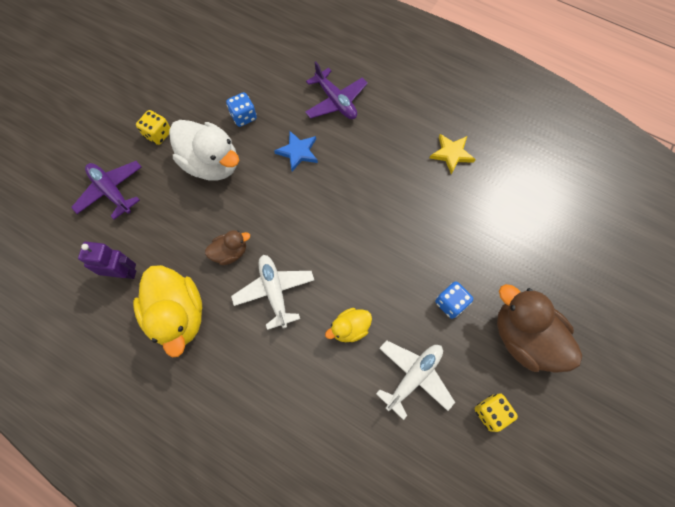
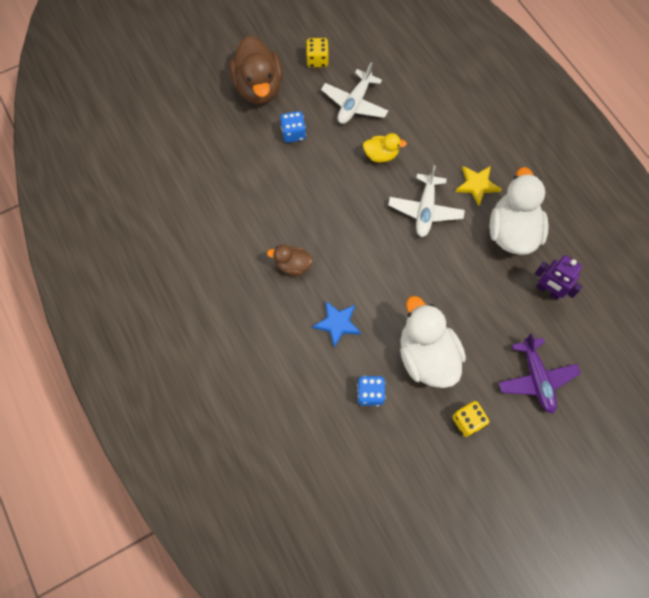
camera: 150 degrees left, 0 degrees up
yellow duck [133,265,203,357] -> white duck [489,167,549,255]
brown duck [205,230,250,265] -> brown duck moved to [267,245,313,276]
purple plane [305,62,368,119] -> none
white plane [376,340,455,420] -> white plane turned 45 degrees counterclockwise [321,62,388,124]
yellow star [430,134,476,174] -> yellow star moved to [455,166,501,206]

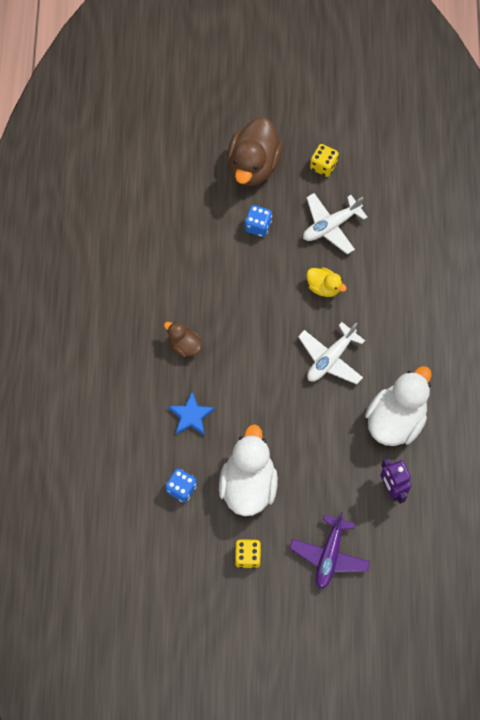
camera: 30 degrees right, 0 degrees up
yellow star [455,166,501,206] -> none

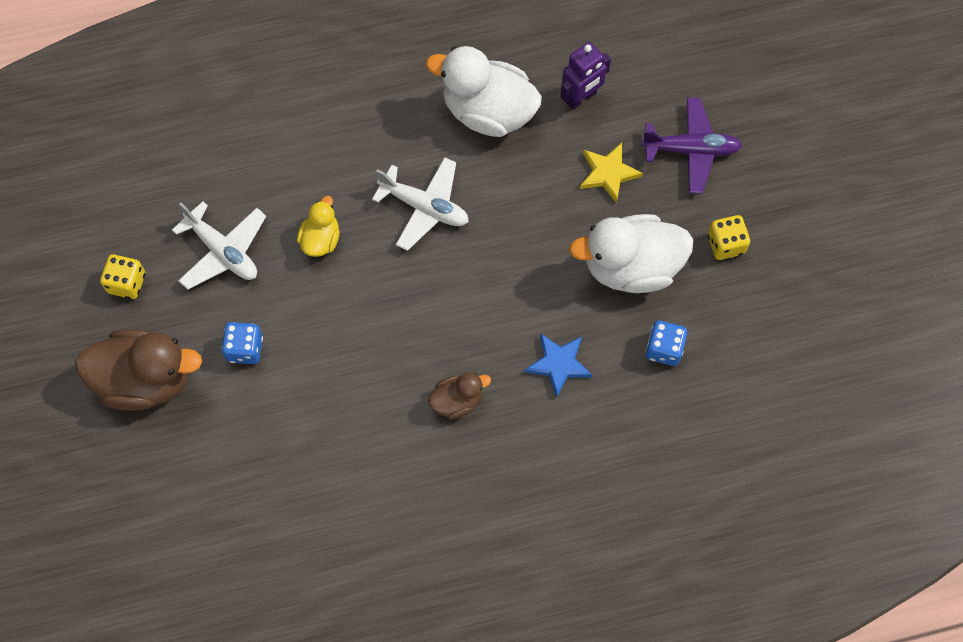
camera: 105 degrees left, 0 degrees up
brown duck [164,322,202,357] -> brown duck turned 135 degrees counterclockwise [428,372,491,420]
none -> yellow star [580,143,643,203]

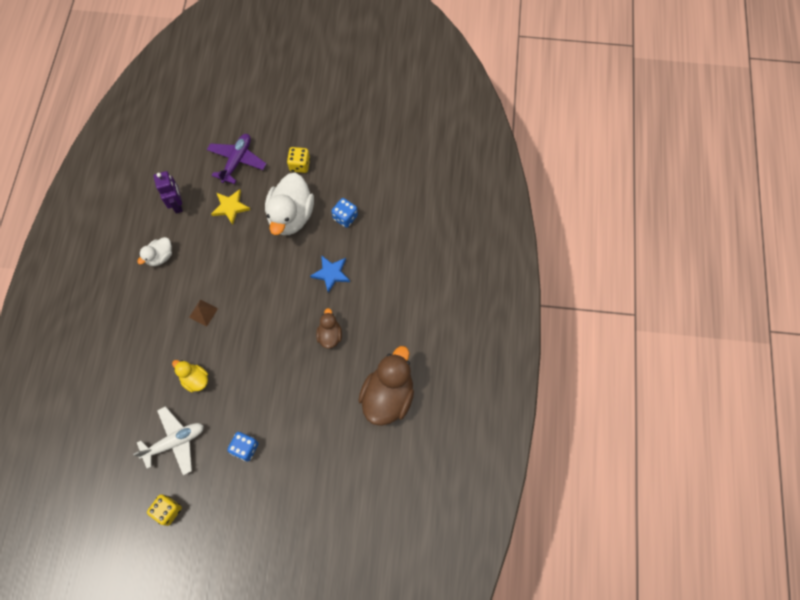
camera: 70 degrees left, 0 degrees up
brown duck [75,329,202,411] -> brown duck moved to [358,346,414,426]
white plane [372,157,469,251] -> brown pyramid [189,300,218,326]
white duck [426,46,542,137] -> white duck [137,237,172,266], size x0.52

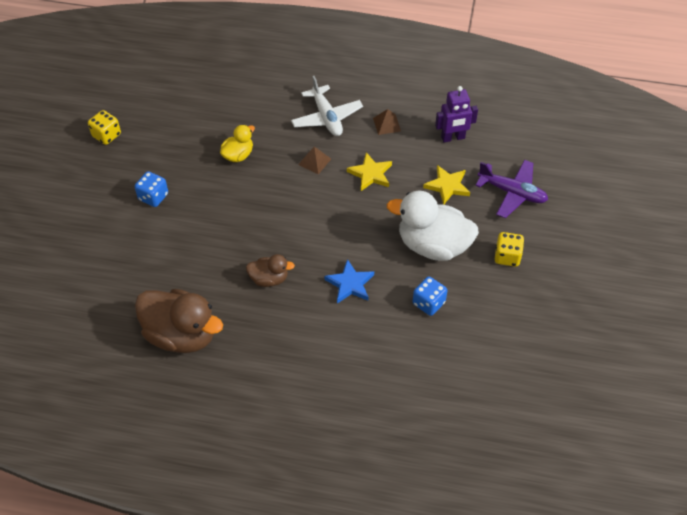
camera: 95 degrees right, 15 degrees down
white plane [133,406,204,475] -> white plane moved to [291,76,363,136]
white duck [137,237,172,266] -> brown pyramid [373,109,401,135]
none -> yellow star [347,152,392,191]

